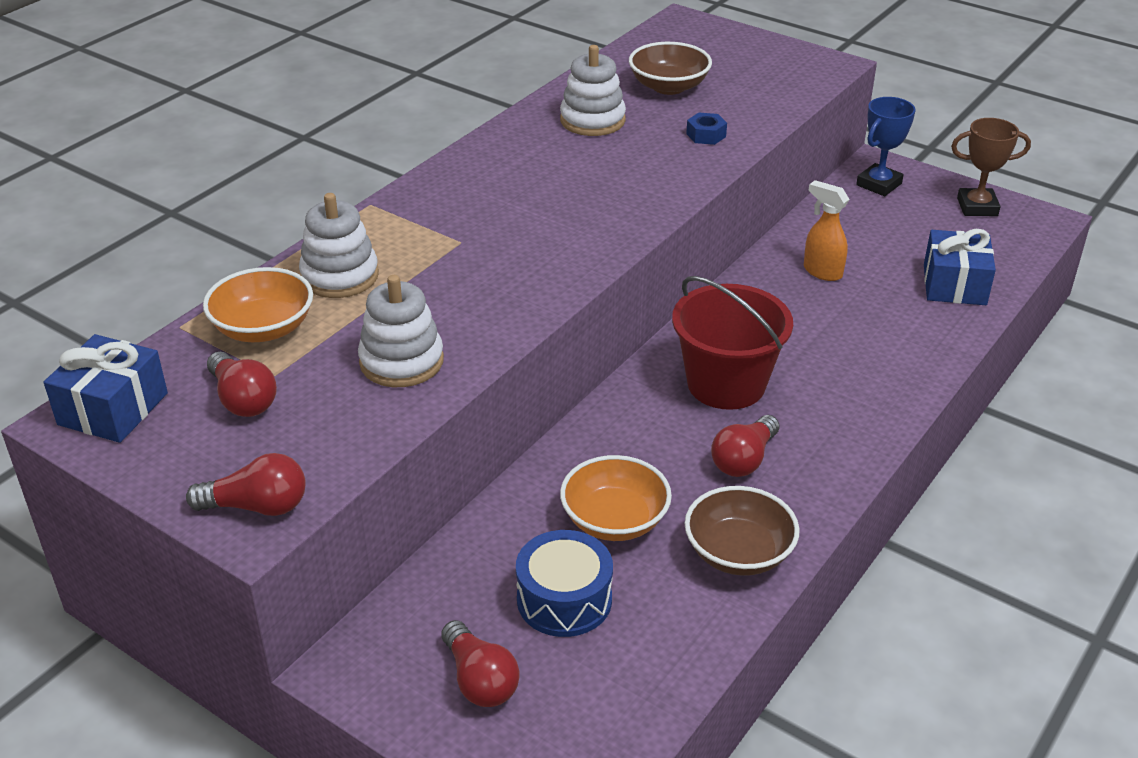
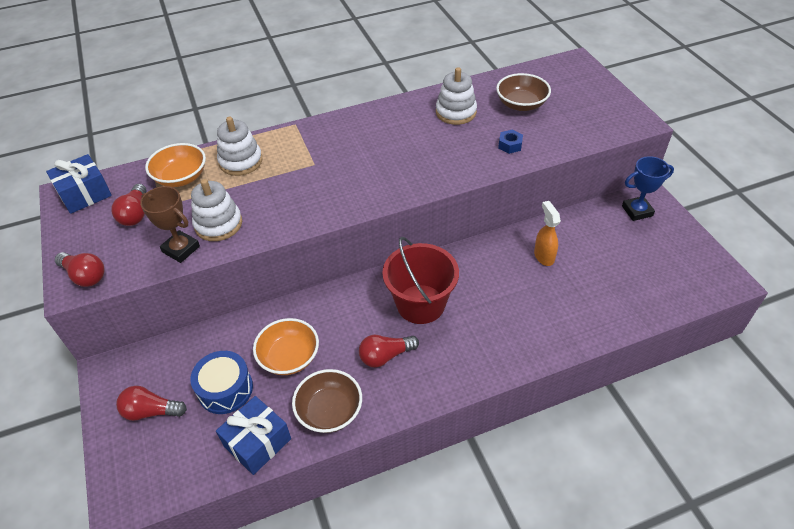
camera: 35 degrees right, 10 degrees up
red light bulb [441,620,520,707] -> red light bulb turned 90 degrees clockwise [116,386,187,421]
blue gift [924,229,996,305] -> blue gift moved to [216,396,291,475]
brown trophy [951,118,1031,216] -> brown trophy moved to [140,186,200,263]

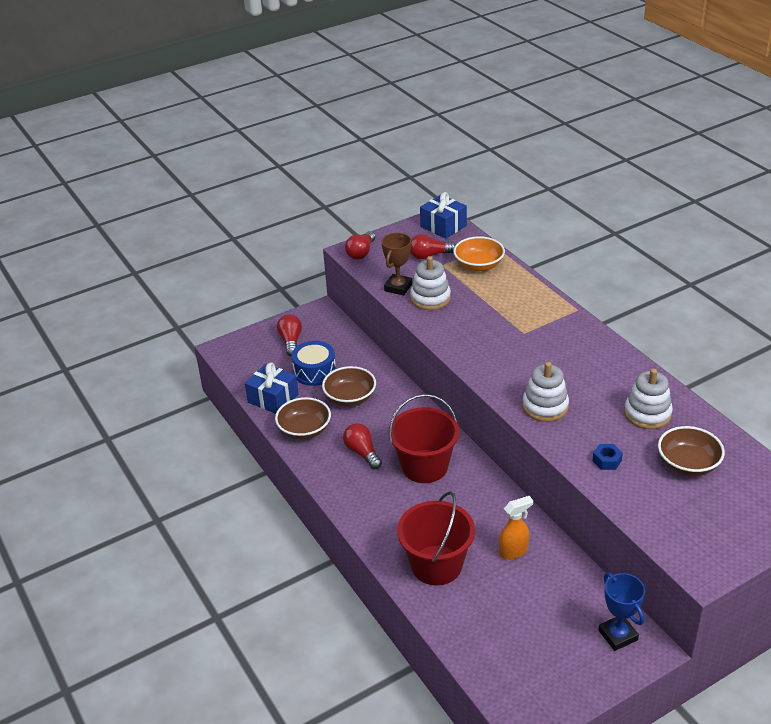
camera: 80 degrees right, 10 degrees down
white stacking toy [217,117,263,176] -> white stacking toy moved to [522,362,569,422]
orange bowl [253,318,319,375] -> brown bowl [322,366,376,406]
none -> red bucket [397,491,475,585]

